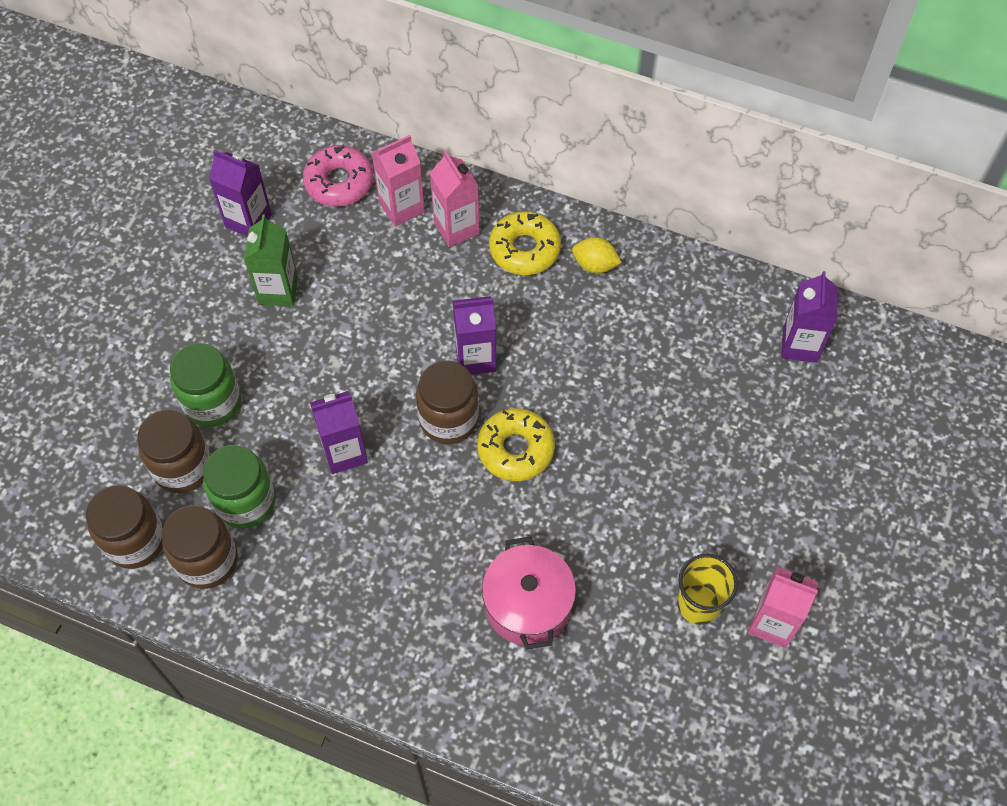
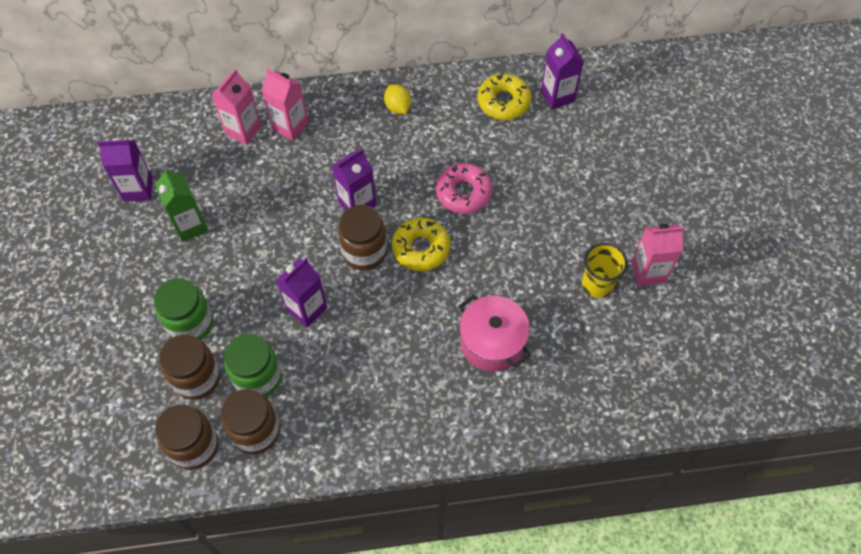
camera: 30 degrees left, 0 degrees up
pink donut [303,145,373,207] -> pink donut moved to [436,163,493,214]
yellow donut [489,211,561,275] -> yellow donut moved to [478,73,531,120]
yellow lemon [572,237,622,273] -> yellow lemon turned 75 degrees clockwise [384,84,411,114]

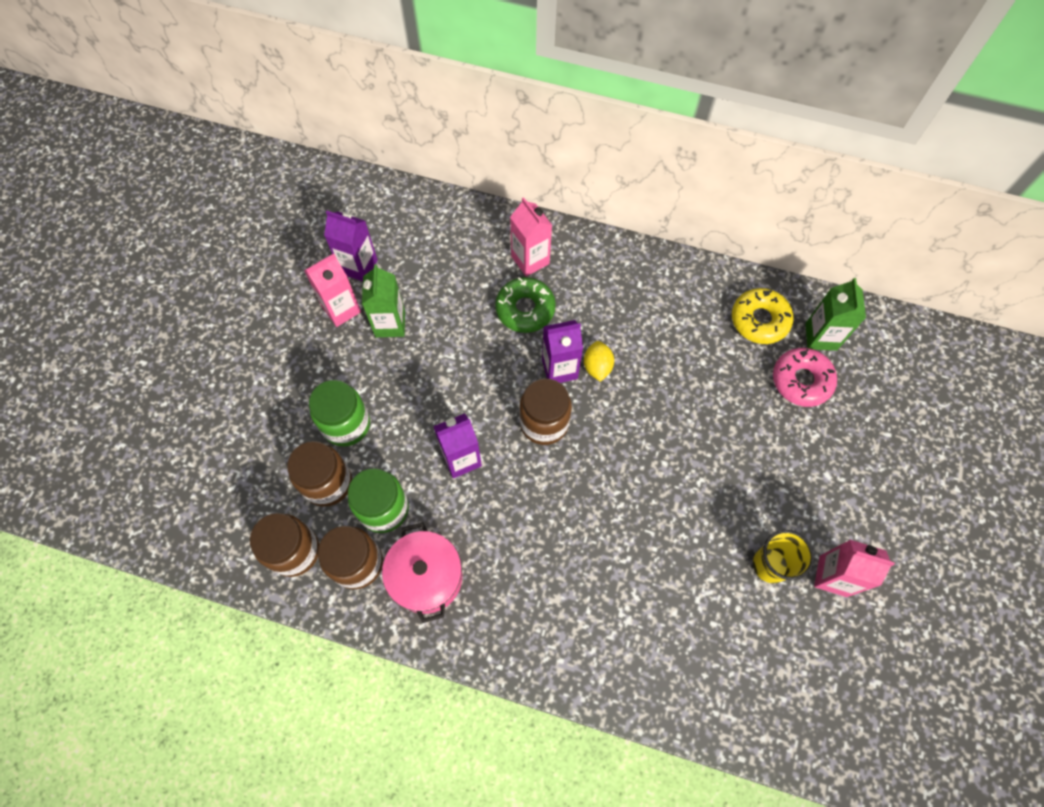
camera: 25 degrees right, 5 degrees up
pink carton [212,69,261,145] -> pink carton moved to [304,254,361,327]
yellow lemon [384,84,411,114] -> yellow lemon moved to [584,341,614,382]
yellow donut [392,218,451,271] -> none
pink donut [436,163,493,214] -> pink donut moved to [773,348,837,407]
pink pot [459,295,531,372] -> pink pot moved to [382,522,462,623]
purple carton [541,33,584,109] -> green carton [805,278,866,351]
none -> green donut [495,277,556,333]

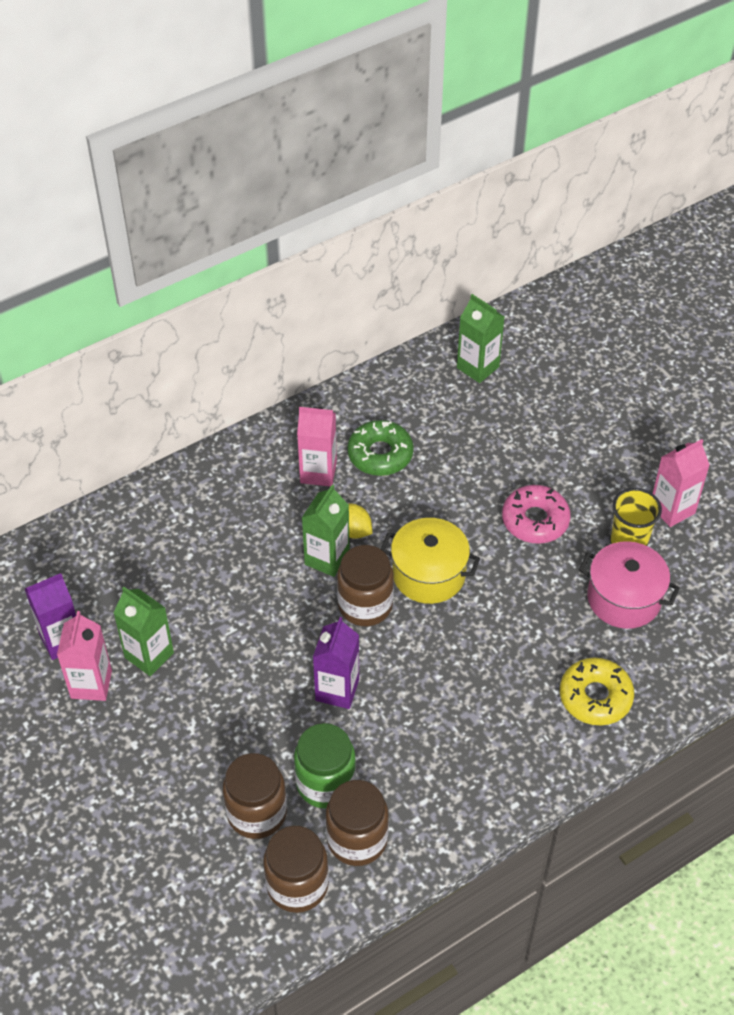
camera: 50 degrees left, 15 degrees down
green jar [309,380,370,446] -> none
pink pot [382,522,462,623] -> pink pot moved to [579,541,680,629]
green donut [495,277,556,333] -> green donut moved to [347,420,414,476]
pink carton [510,197,552,277] -> pink carton moved to [297,407,337,487]
purple carton [542,320,583,383] -> green carton [302,484,349,577]
yellow donut [732,288,794,344] -> yellow donut moved to [560,658,634,725]
pink donut [773,348,837,407] -> pink donut moved to [502,485,571,544]
none -> yellow pot [381,518,480,604]

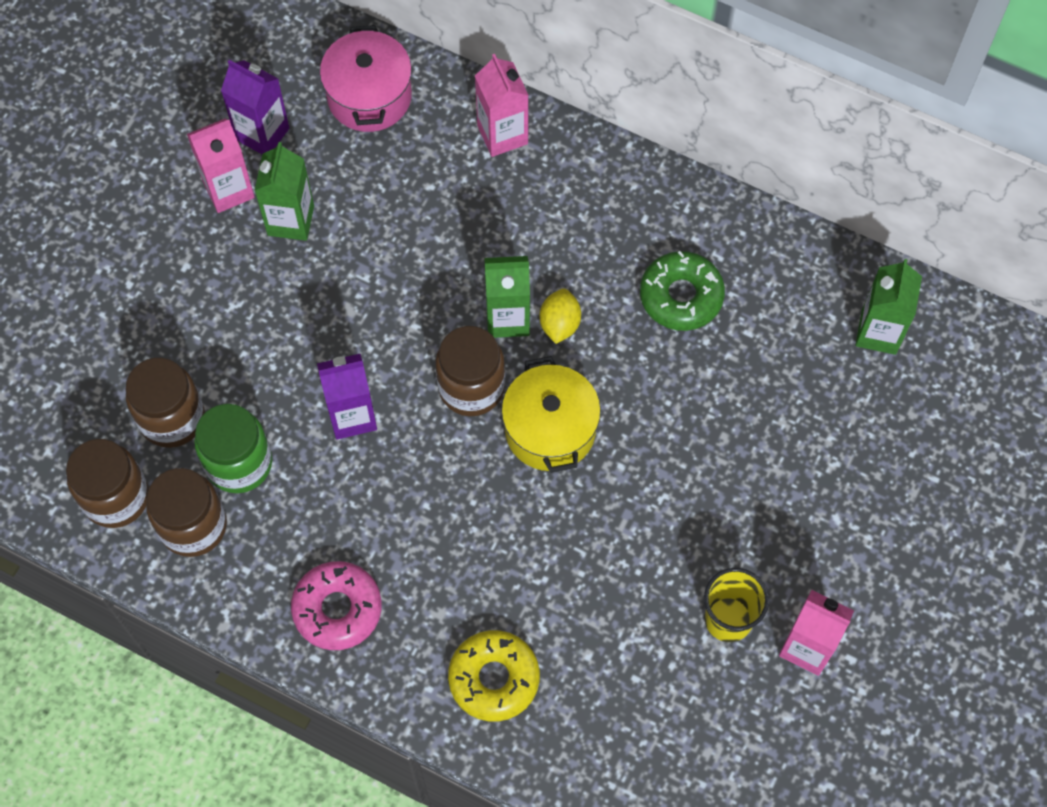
camera: 60 degrees right, 15 degrees up
pink carton [297,407,337,487] -> pink carton moved to [475,54,529,157]
pink donut [502,485,571,544] -> pink donut moved to [291,561,382,650]
pink pot [579,541,680,629] -> pink pot moved to [320,25,412,132]

